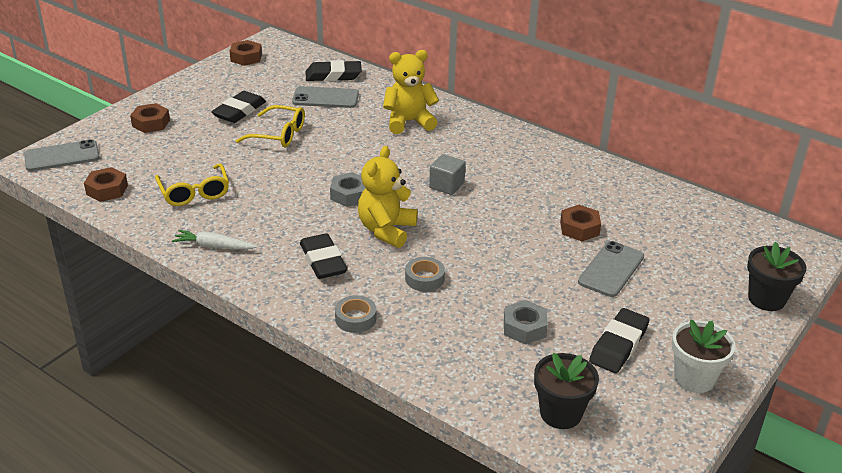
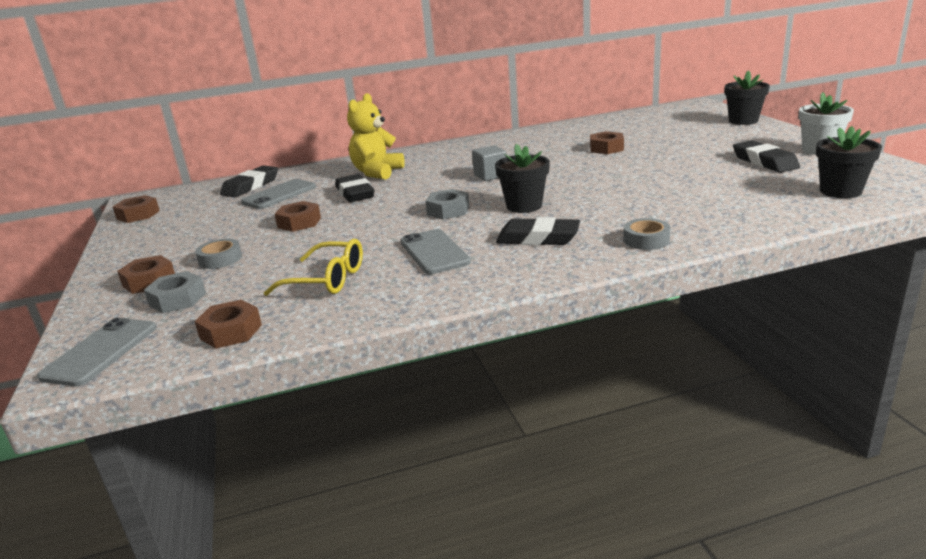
camera: 50 degrees left, 10 degrees down
white carrot [172,230,257,250] -> none
black eraser [211,91,266,123] -> black eraser moved to [335,174,374,202]
yellow glasses [236,105,305,147] -> brown nut [274,201,321,232]
yellow teddy bear [358,146,418,248] -> black flower pot [495,144,550,213]
grey tape [405,257,445,292] -> grey tape moved to [195,239,242,269]
grey nut [504,300,548,345] -> grey nut moved to [144,271,206,313]
grey phone [578,241,644,297] -> grey phone moved to [400,229,471,274]

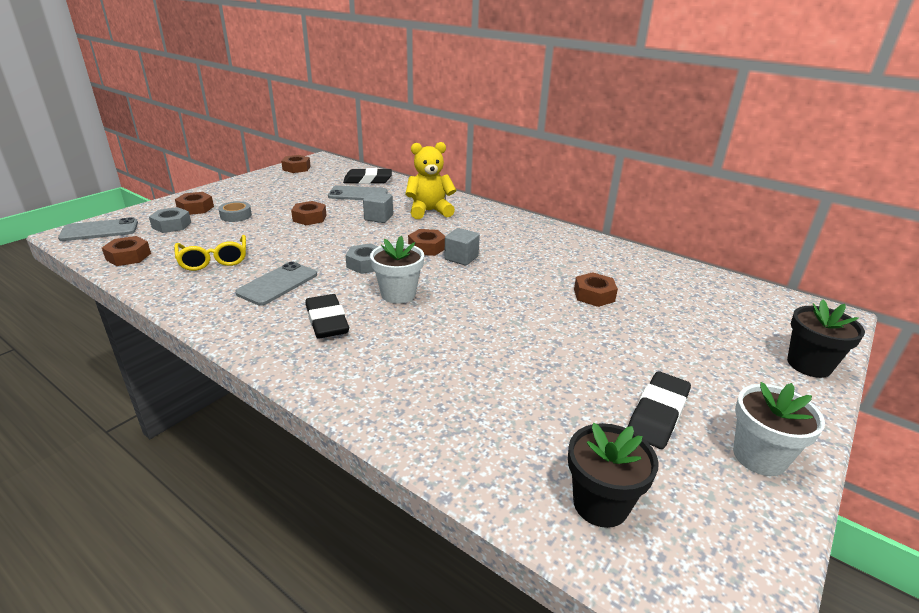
camera: 50 degrees right, 5 degrees up
black eraser [335,174,374,202] -> grey cube [363,192,393,223]
black flower pot [495,144,550,213] -> white flower pot [370,236,424,304]
grey tape [623,218,671,250] -> none
none -> brown nut [408,229,445,256]

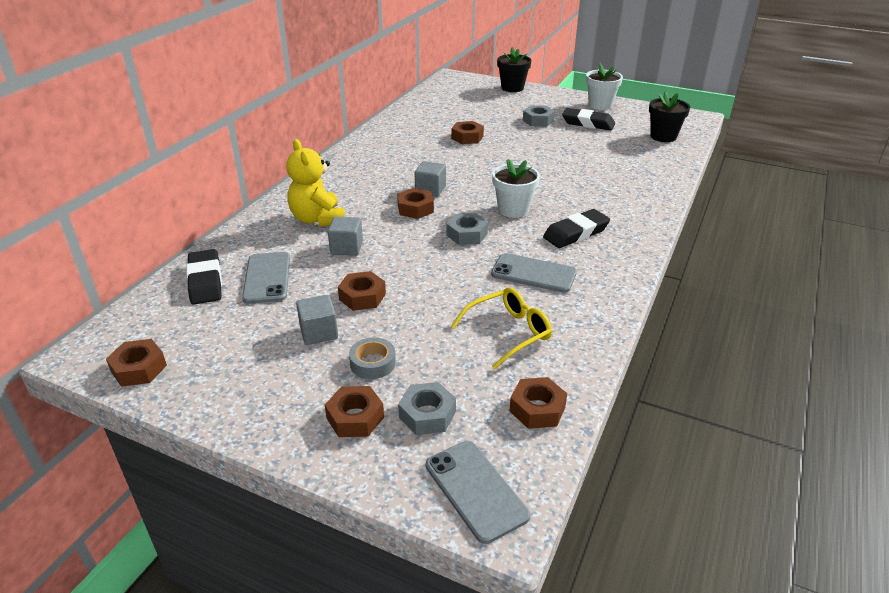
camera: 100 degrees left, 5 degrees up
none -> grey cube [296,295,338,345]
none -> grey nut [523,105,555,127]

